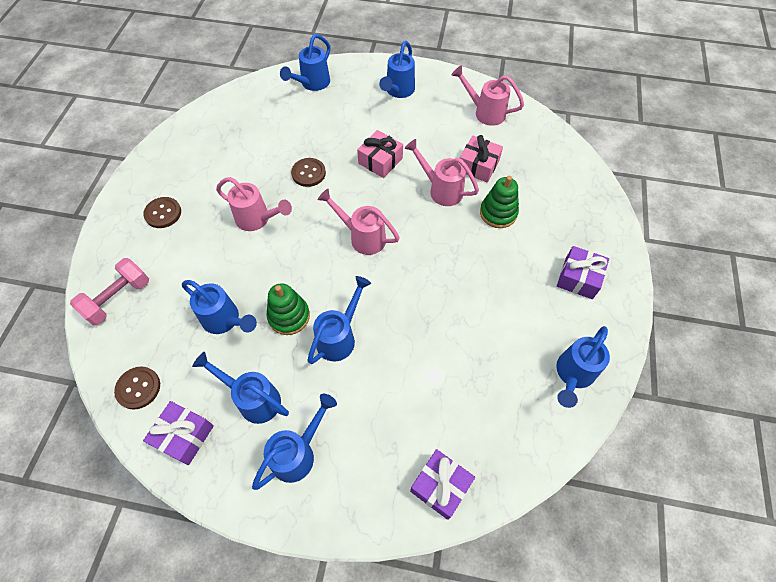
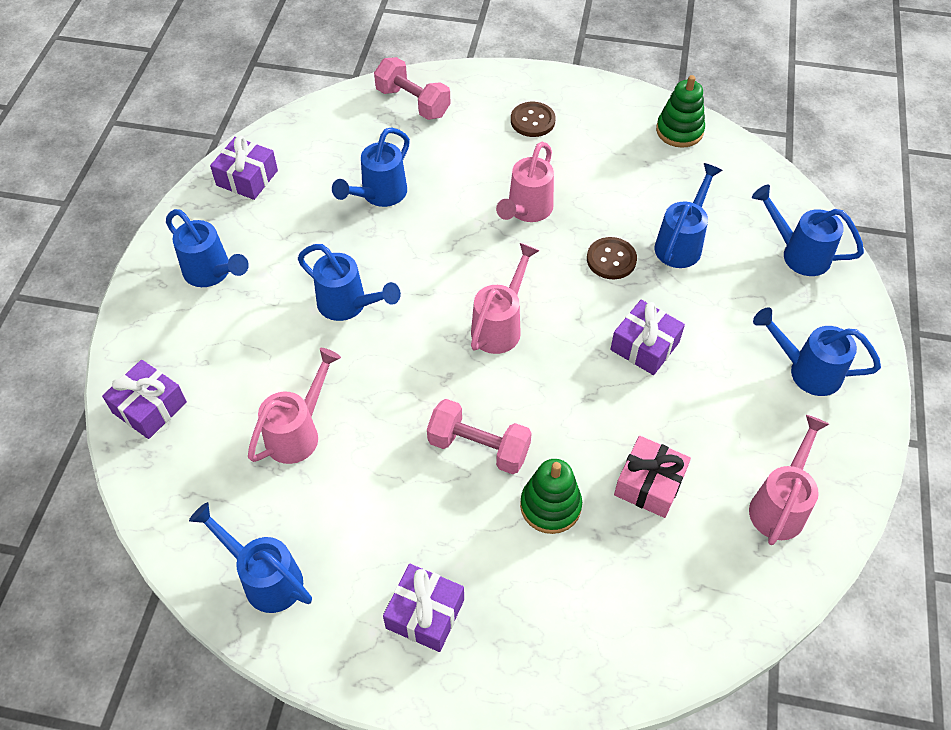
camera: 90 degrees right, 5 degrees down
brown button [114,366,160,410] -> none
blue watering can [192,352,289,424] -> blue watering can moved to [654,163,723,268]
green stacking toy [267,283,310,335] -> green stacking toy moved to [656,75,705,148]
pink gift [357,130,403,178] -> purple gift [610,300,685,375]
pink watering can [405,139,479,206] -> pink watering can moved to [248,348,341,464]
none -> pink dumbbell [427,399,532,474]

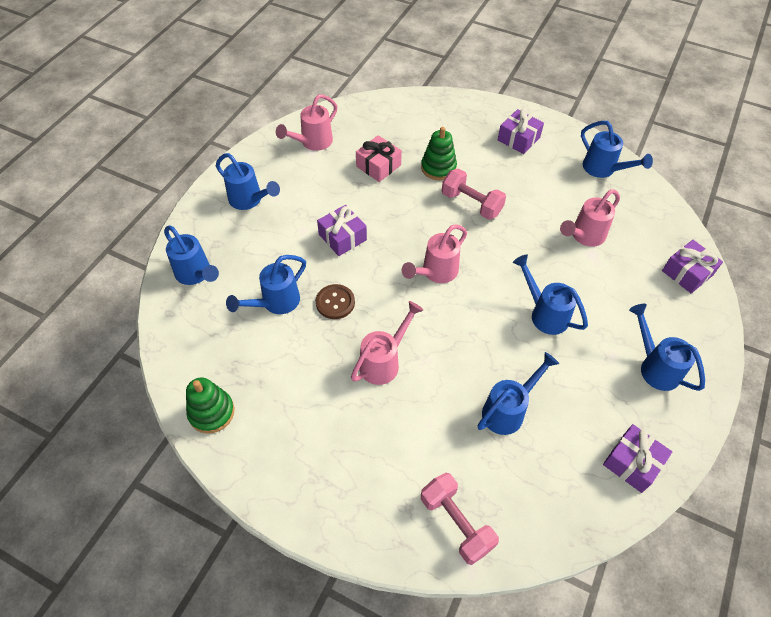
camera: 165 degrees left, 0 degrees up
brown button [511,102,556,137] -> none

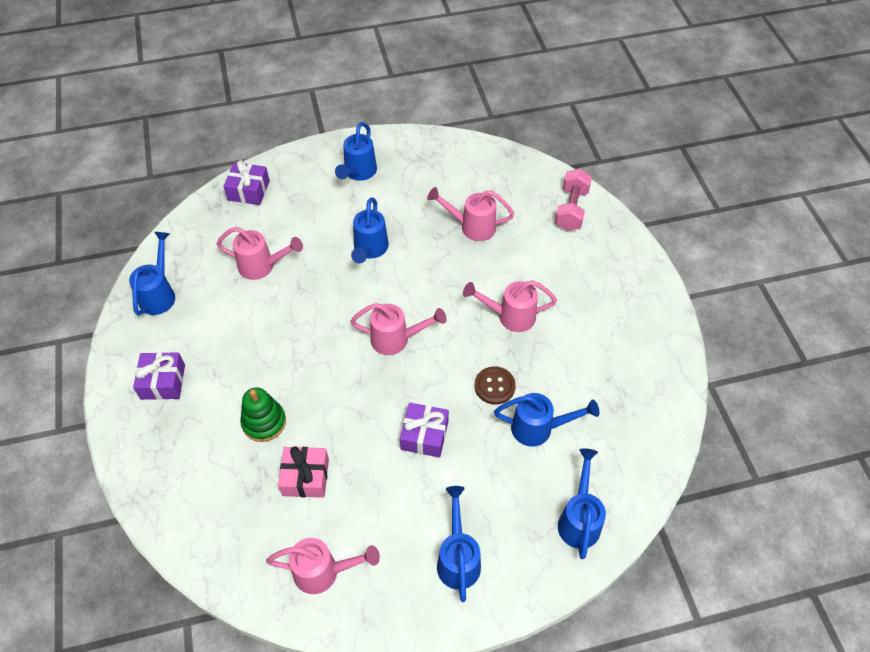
camera: 130 degrees left, 0 degrees up
green stacking toy [186,378,234,434] -> none
pink dumbbell [442,168,506,220] -> none
blue watering can [477,352,559,435] -> pink watering can [427,187,514,241]
purple gift [603,424,672,493] -> none

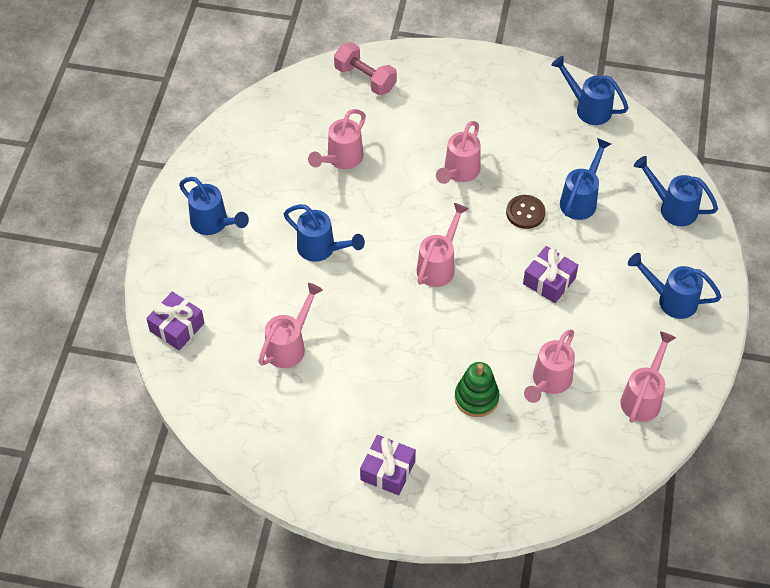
camera: 65 degrees left, 0 degrees up
blue watering can [129,232,175,316] -> blue watering can moved to [551,56,628,125]
pink gift [278,446,329,498] -> pink watering can [524,329,575,403]

